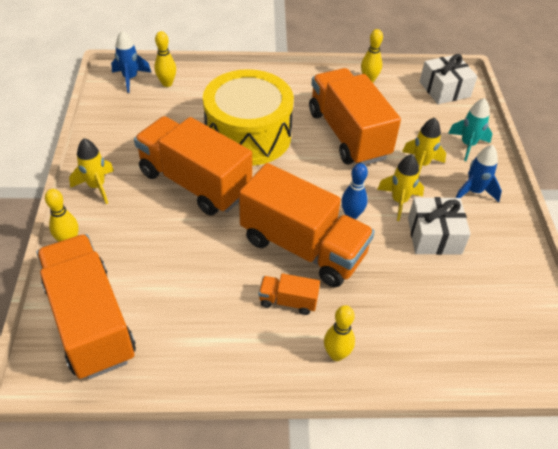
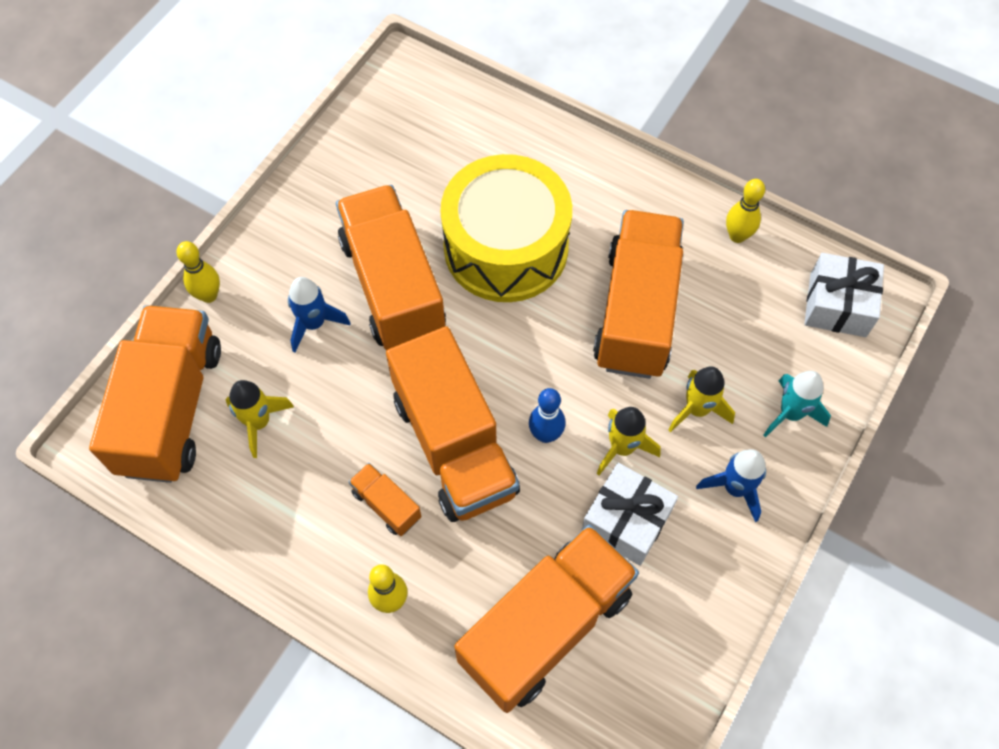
camera: 35 degrees right, 15 degrees up
yellow rocket [69,138,114,204] -> yellow rocket moved to [225,380,294,458]
blue rocket [111,31,151,93] -> blue rocket moved to [288,277,350,353]
yellow bowling pin [154,31,176,87] -> none
none -> orange truck [454,525,639,713]

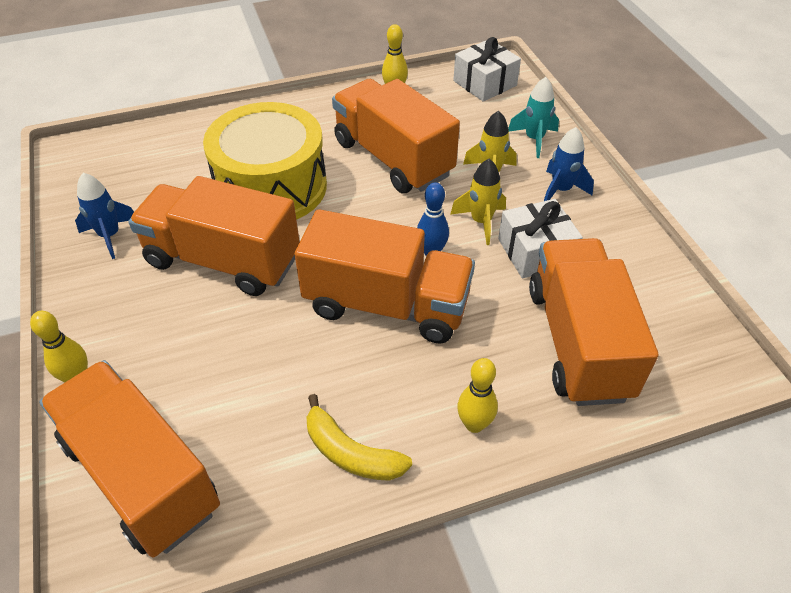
camera: 50 degrees left, 15 degrees down
yellow rocket [225,380,294,458] -> none
blue rocket [288,277,350,353] -> blue rocket moved to [75,173,134,259]
orange truck [349,463,421,536] -> none
none -> yellow banana [306,394,412,481]

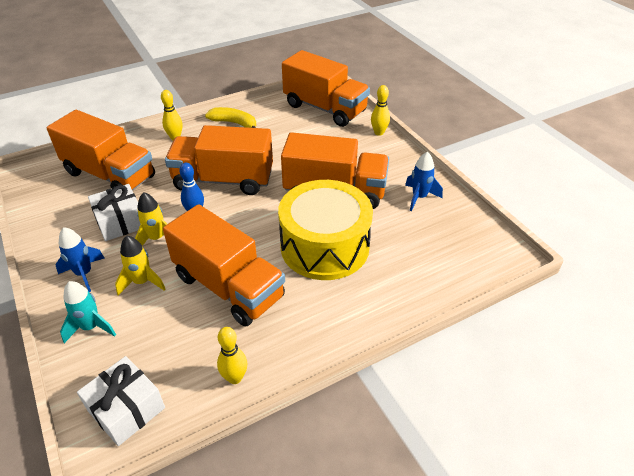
camera: 170 degrees right, 5 degrees down
orange truck [529,238,658,406] -> orange truck turned 45 degrees counterclockwise [47,110,155,191]

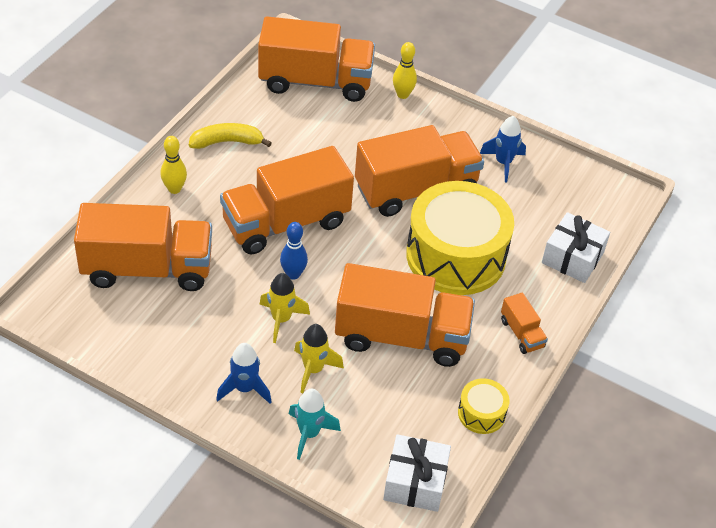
camera: 35 degrees left, 5 degrees up
white gift [88,184,140,241] -> white gift moved to [542,212,610,283]
yellow bowling pin [217,327,248,384] -> yellow drum [458,378,510,434]
none -> orange truck [501,293,548,354]

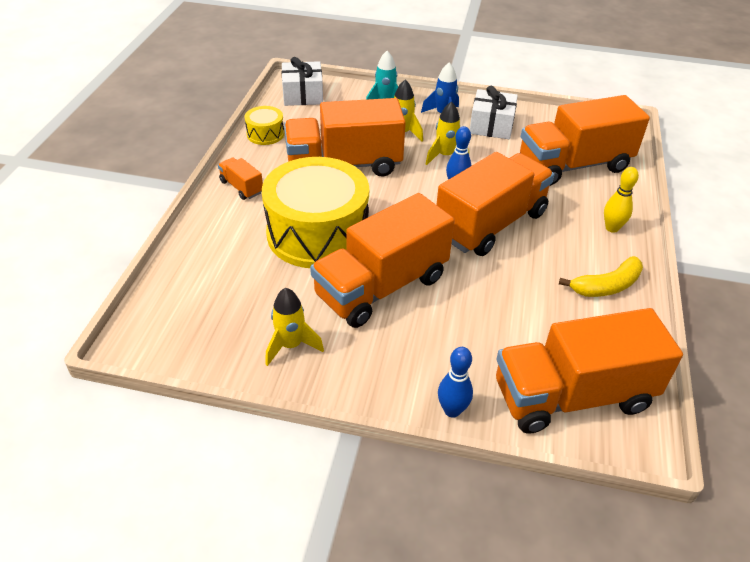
camera: 165 degrees right, 5 degrees down
yellow bowling pin [393,42,417,99] -> blue bowling pin [438,347,473,418]
blue rocket [480,116,526,182] -> yellow rocket [265,288,324,366]
white gift [542,212,610,283] -> white gift moved to [470,86,518,139]

